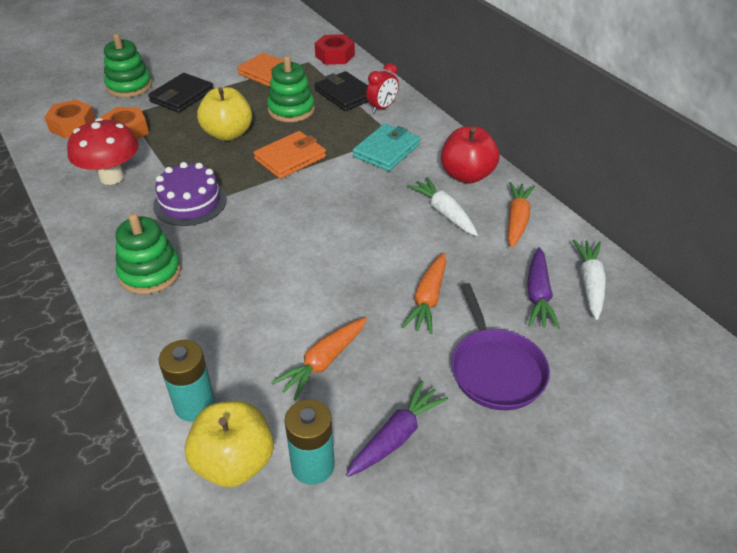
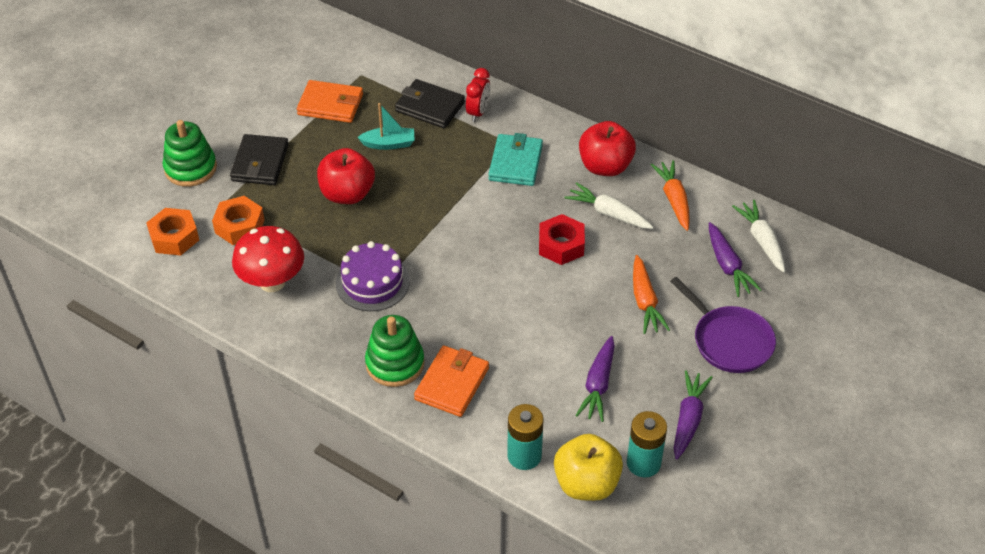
camera: 25 degrees left, 5 degrees up
yellow apple [197,87,252,141] -> red apple [317,148,375,204]
orange wallet [254,131,326,179] -> orange wallet moved to [414,345,489,417]
green stacking toy [267,56,315,122] -> turquoise boat [357,103,415,150]
orange carrot [271,317,367,401] -> purple carrot [575,336,615,422]
red nut [315,34,355,65] -> red nut moved to [539,214,585,265]

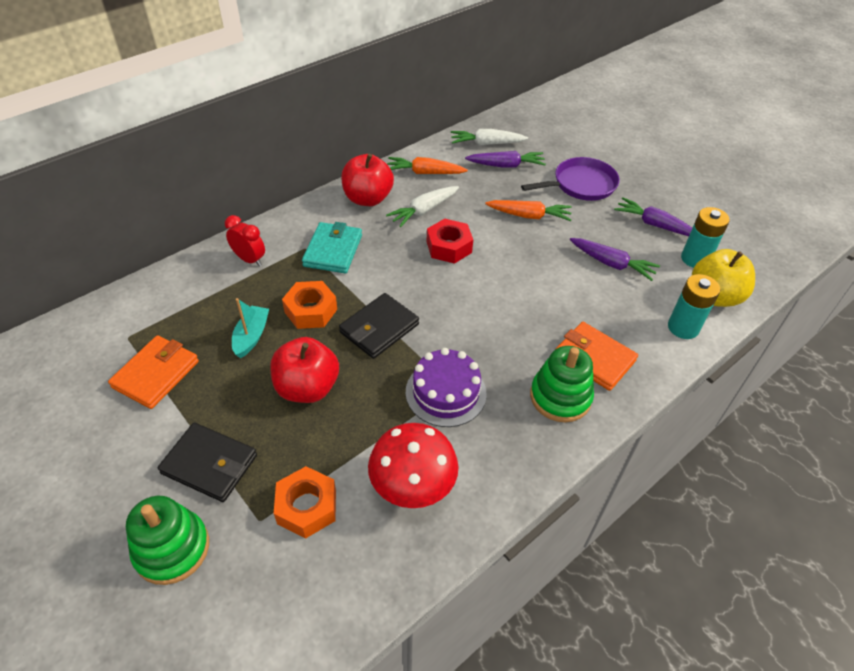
camera: 75 degrees left, 0 degrees up
orange nut [146,208,199,256] -> orange nut moved to [282,281,337,329]
black wallet [395,79,465,128] -> black wallet moved to [339,293,419,359]
turquoise wallet [488,133,543,186] -> turquoise wallet turned 75 degrees clockwise [302,222,362,273]

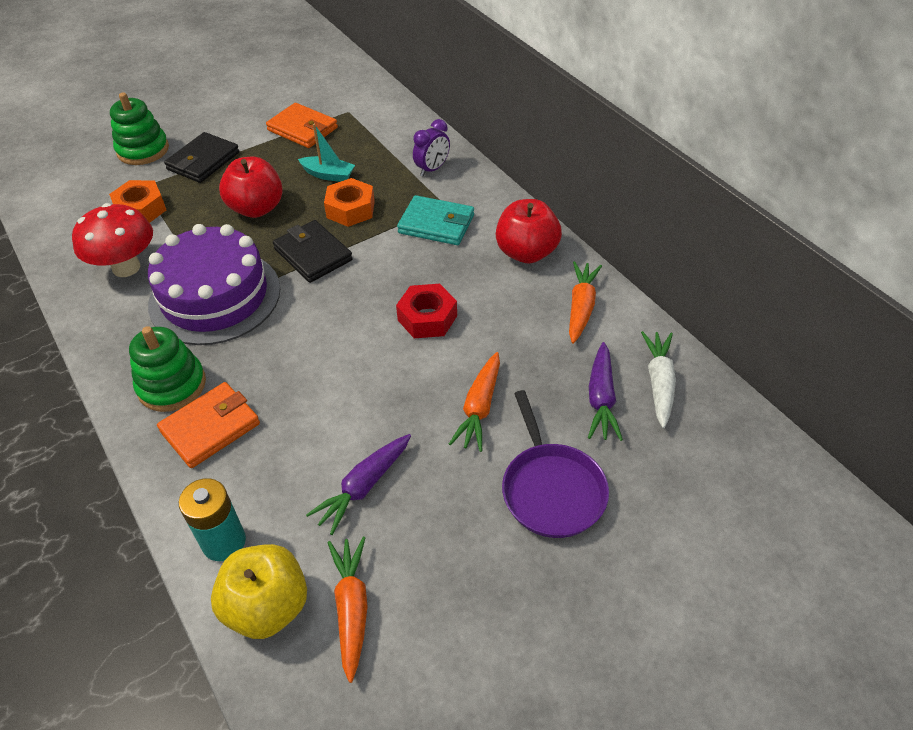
camera: 100 degrees right, 0 degrees up
red clock [225,215,265,266] -> purple clock [413,119,450,176]
white carrot [386,186,459,227] -> none
purple cake [406,348,487,427] -> purple cake [148,224,280,345], size x1.60
purple carrot [614,197,692,236] -> none
turquoise battery [681,207,730,268] -> orange carrot [327,537,368,683]

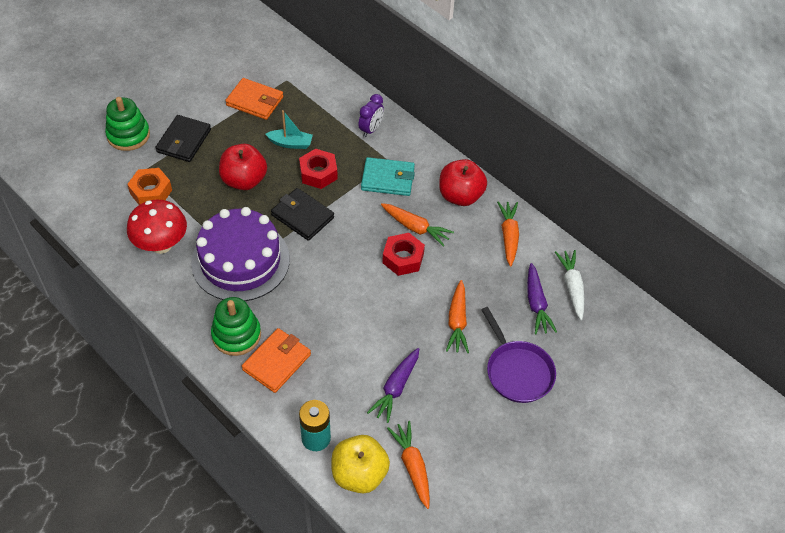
camera: 15 degrees left, 5 degrees up
orange nut [324,178,375,227] -> red nut [299,149,338,189]
none -> orange carrot [381,203,454,247]

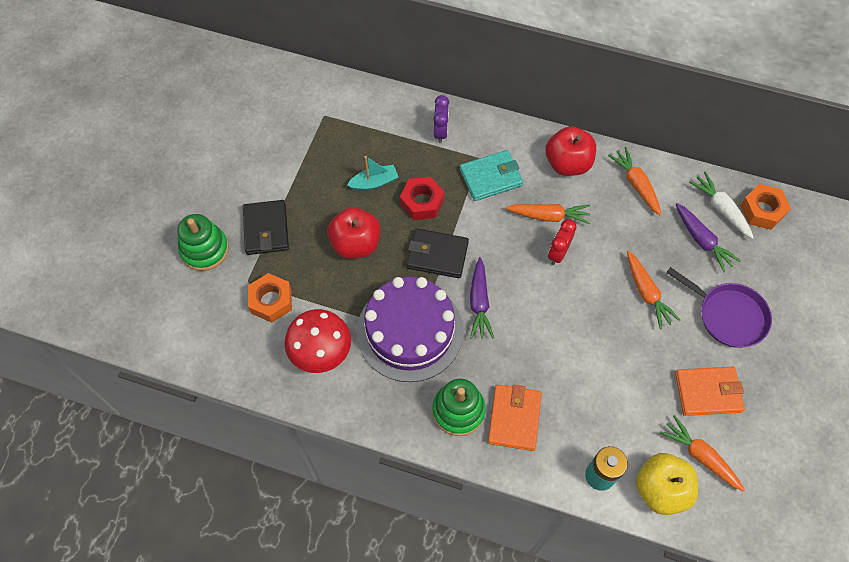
camera: 25 degrees left, 10 degrees up
orange wallet [225,78,283,120] -> orange wallet moved to [675,367,745,416]
purple carrot [367,348,419,423] -> purple carrot moved to [470,257,494,339]
red nut [382,233,425,276] -> red clock [548,219,576,265]
none -> orange nut [740,184,791,230]

